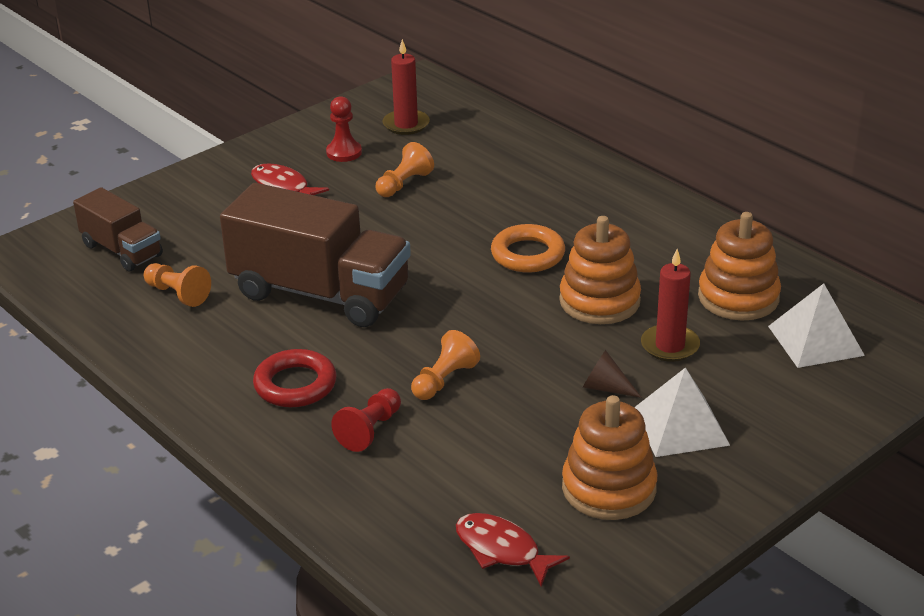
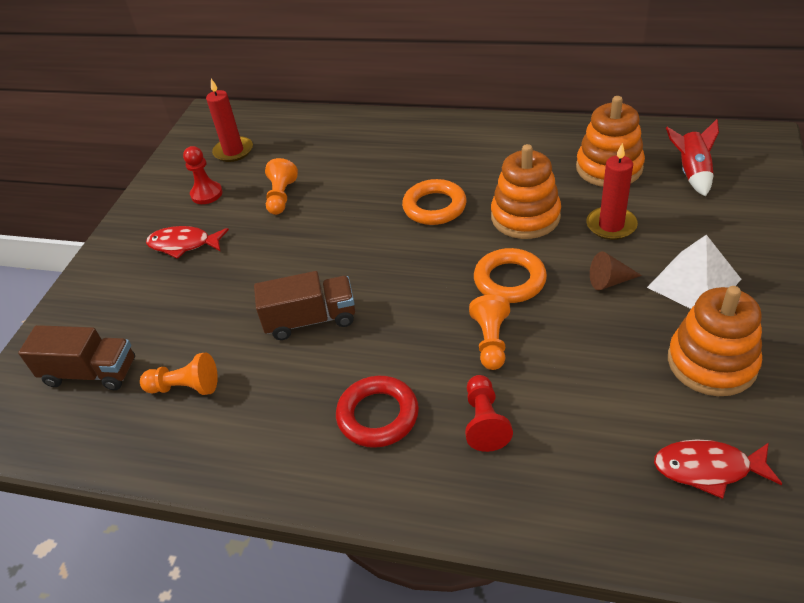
camera: 30 degrees left, 10 degrees up
brown truck [220,183,411,327] -> brown truck [254,271,355,340], size x0.55
white pyramid [768,283,865,368] -> red rocket [666,119,719,197]
none -> orange ring [474,248,547,303]

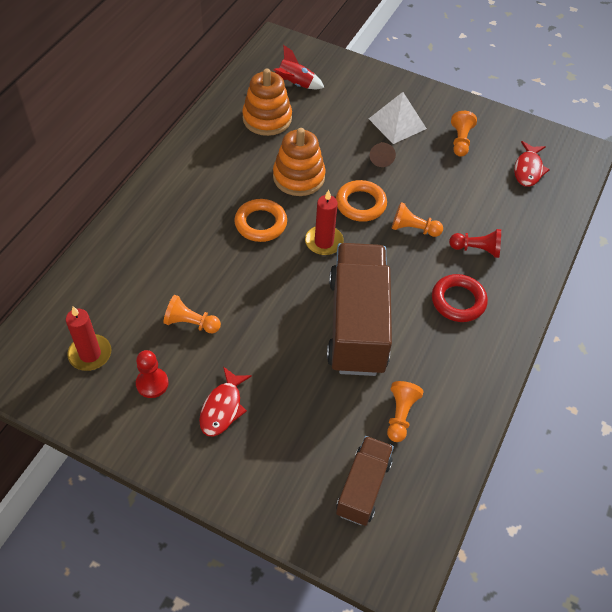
camera: 85 degrees left, 10 degrees up
brown truck [254,271,355,340] -> brown truck [327,243,392,376], size x1.81
red candle [587,143,638,240] -> red candle moved to [305,190,344,255]
orange stacking toy [668,286,762,396] -> orange pawn [451,111,477,157]

